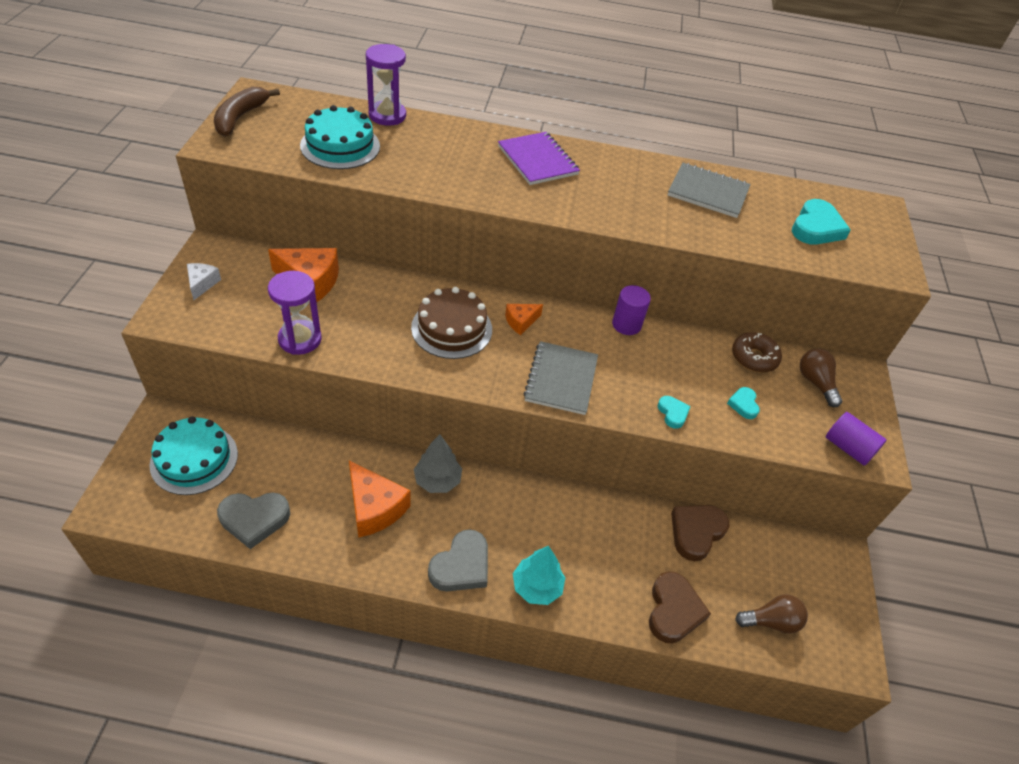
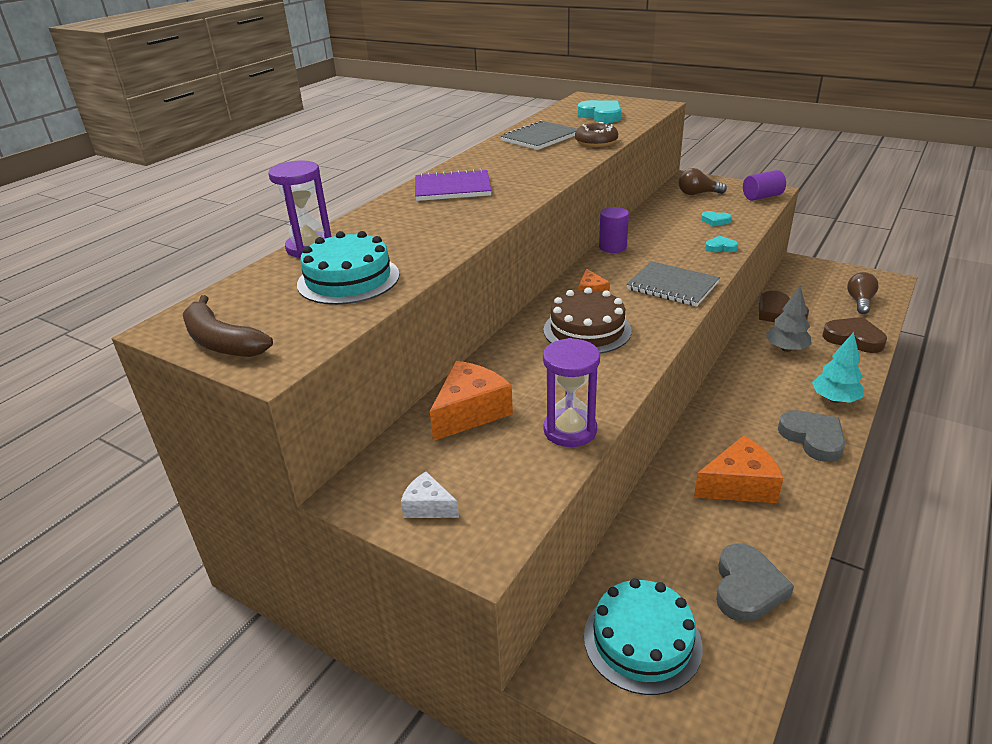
camera: 60 degrees left, 15 degrees down
grey tree [414,434,462,493] -> grey tree moved to [765,286,812,352]
brown donut [732,332,782,373] -> brown donut moved to [575,122,618,147]

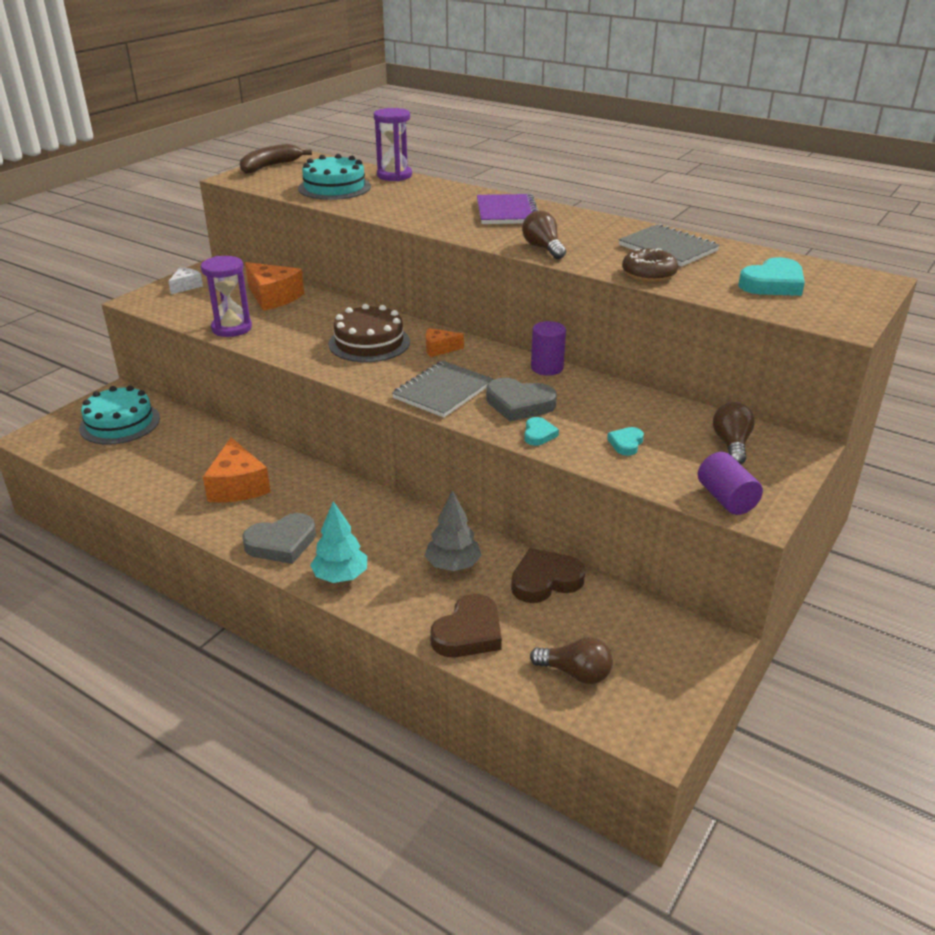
camera: 90 degrees right, 0 degrees up
grey heart [716,543,794,622] -> grey heart moved to [486,378,557,421]
none -> brown light bulb [522,210,566,259]

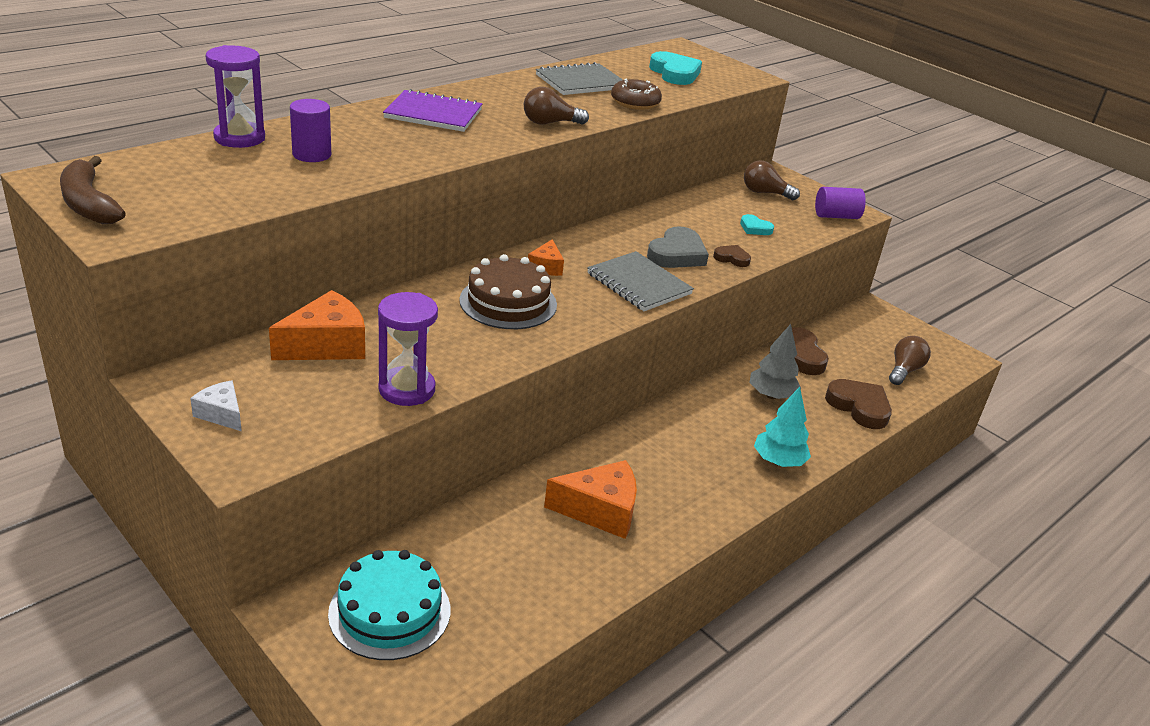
camera: 80 degrees left, 0 degrees up
grey heart [242,513,316,564] -> none
turquoise cake [298,154,371,200] -> none
turquoise heart [524,417,559,446] -> brown heart [713,245,751,267]
purple cylinder [531,321,566,375] -> purple cylinder moved to [290,99,331,162]

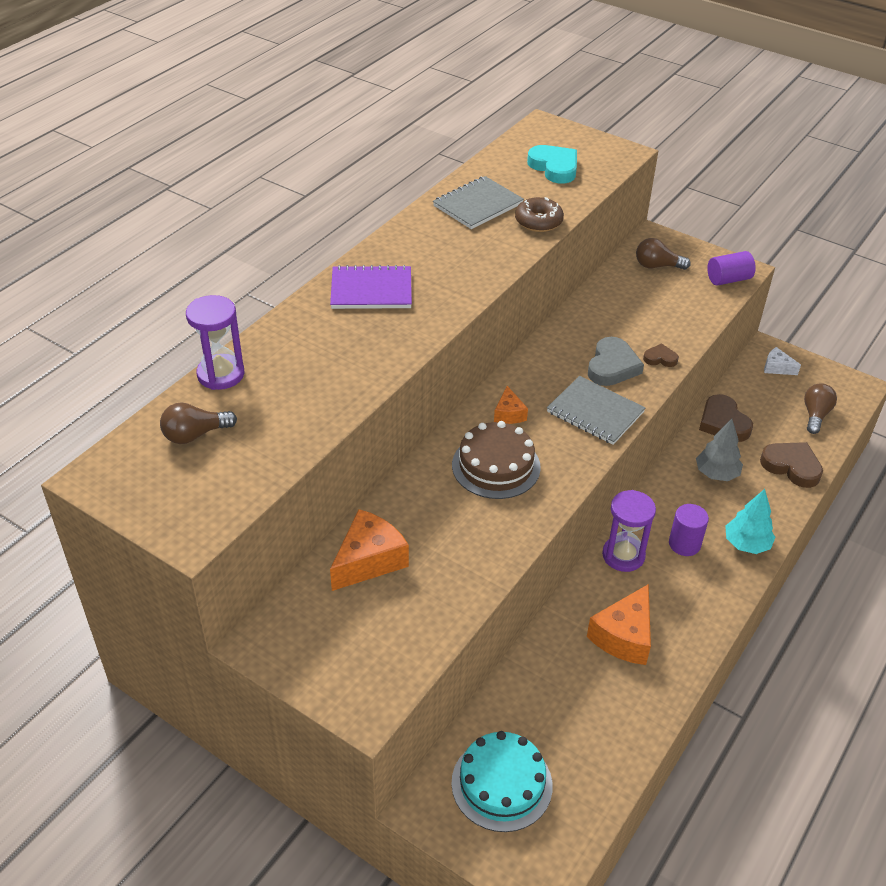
camera: 10 degrees left, 10 degrees up
brown banana [60,156,126,224] -> none
white cheese [190,380,242,431] -> white cheese moved to [764,347,801,375]
purple cylinder [290,99,331,162] -> purple cylinder moved to [669,504,709,556]
purple hourglass [378,292,438,406] -> purple hourglass moved to [602,490,656,572]
brown light bulb [524,87,589,125] -> brown light bulb moved to [160,402,237,444]
orange cheese [544,460,637,539] -> orange cheese turned 135 degrees clockwise [587,584,651,665]
turquoise heart [740,214,774,235] -> none

